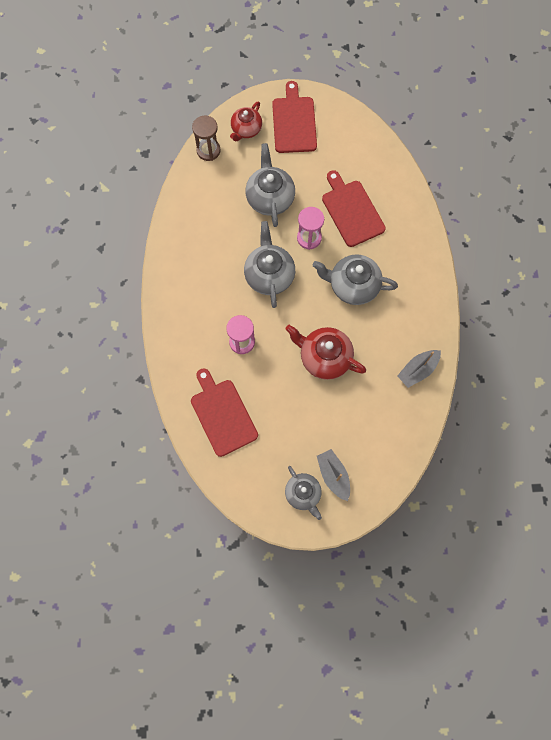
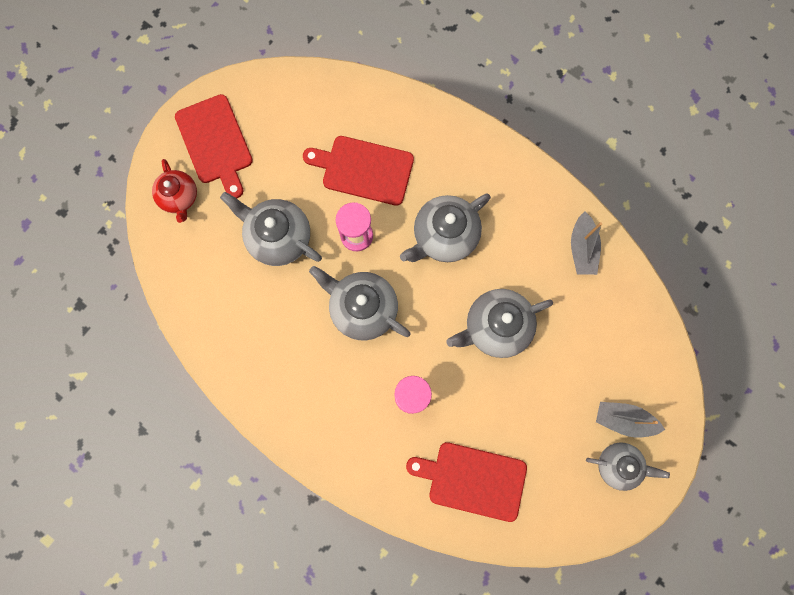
camera: 50 degrees left, 5 degrees up
brown hourglass [192,115,221,161] -> none
red cutting board [272,81,317,153] -> red cutting board turned 150 degrees counterclockwise [175,94,253,198]
red teapot [285,325,366,380] -> grey teapot [446,289,553,358]

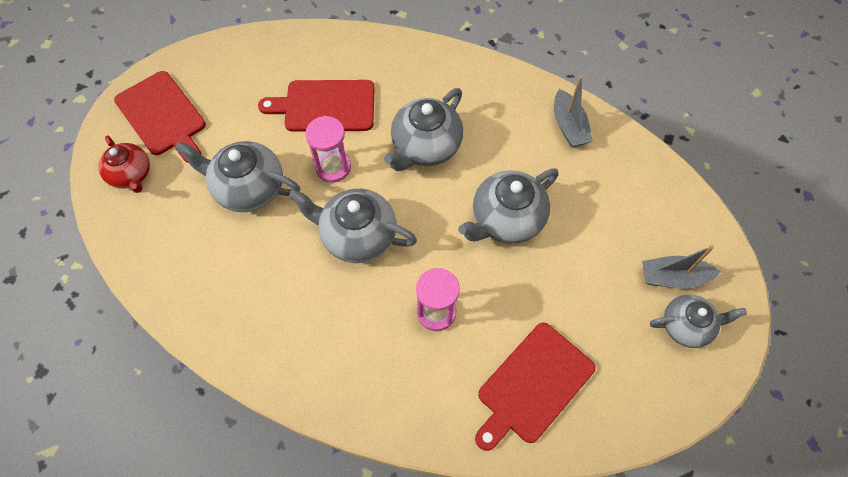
camera: 15 degrees left, 15 degrees down
red cutting board [406,442,527,522] -> red cutting board turned 45 degrees counterclockwise [475,323,595,451]

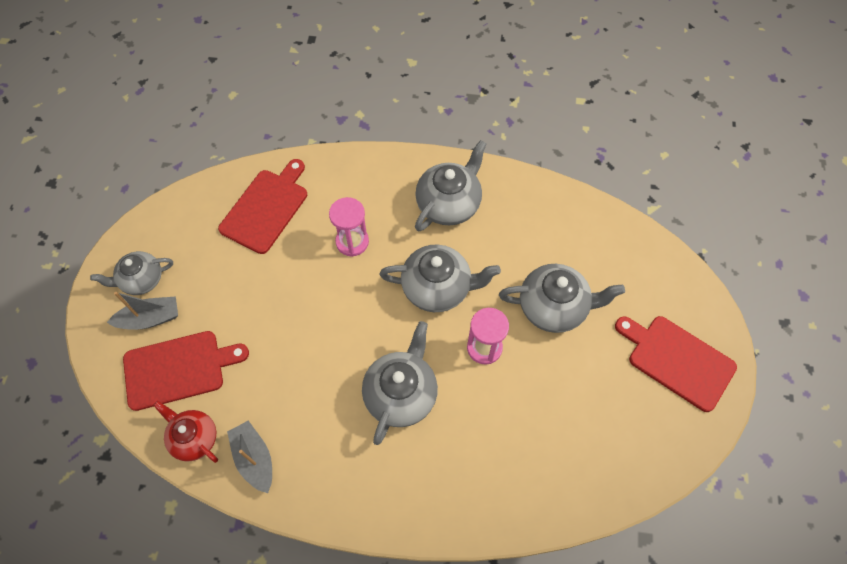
camera: 165 degrees right, 0 degrees up
red teapot [98,135,150,193] -> red teapot moved to [153,401,218,463]
red cutting board [258,80,375,132] -> red cutting board moved to [123,331,249,411]
grey teapot [458,168,559,244] -> grey teapot moved to [415,140,487,231]

